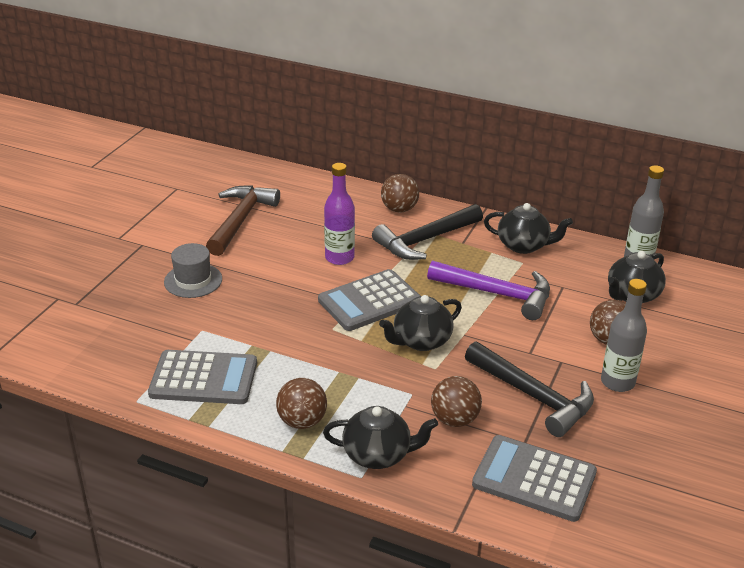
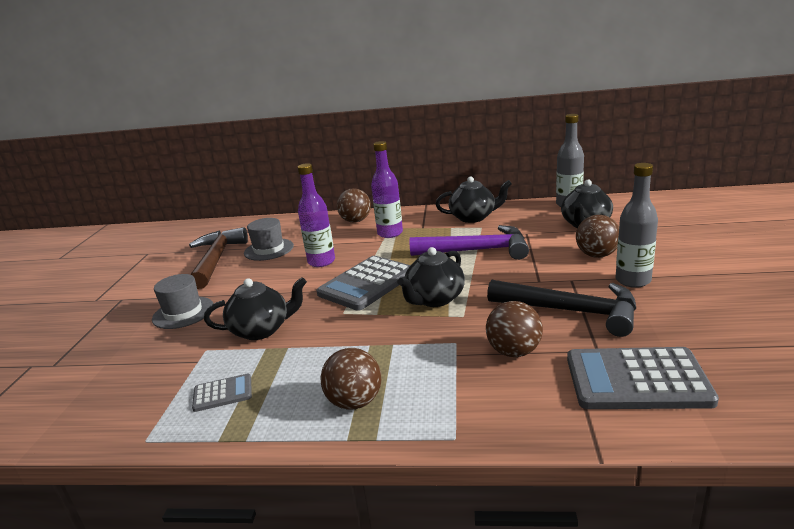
camera: 15 degrees left, 10 degrees down
grey calculator [148,350,257,404] -> grey calculator [192,374,252,412], size x0.49
black teapot [323,406,438,469] -> black teapot moved to [204,277,307,340]
black hammer [372,204,483,260] -> purple bottle [371,141,403,238]
none -> grey hat [244,218,294,261]

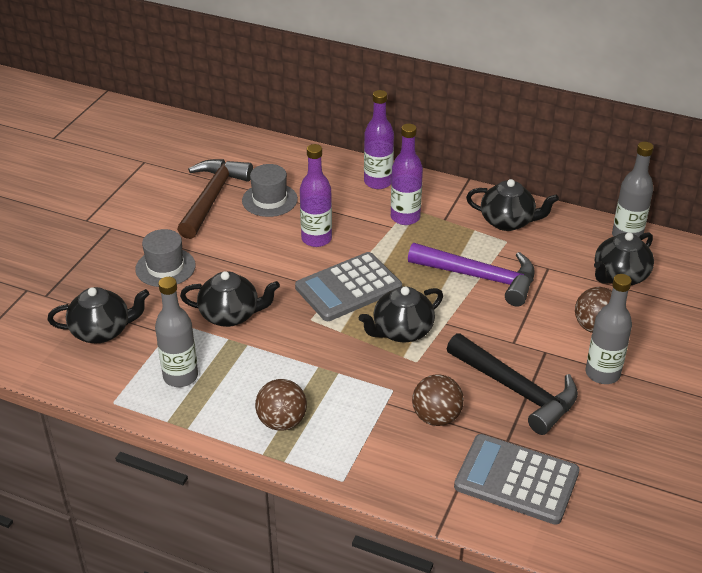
camera: 15 degrees right, 15 degrees up
grey calculator [192,374,252,412] -> grey bottle [155,277,198,387]
brown ball [337,188,371,223] -> purple bottle [364,90,394,189]
none -> black teapot [48,287,149,343]

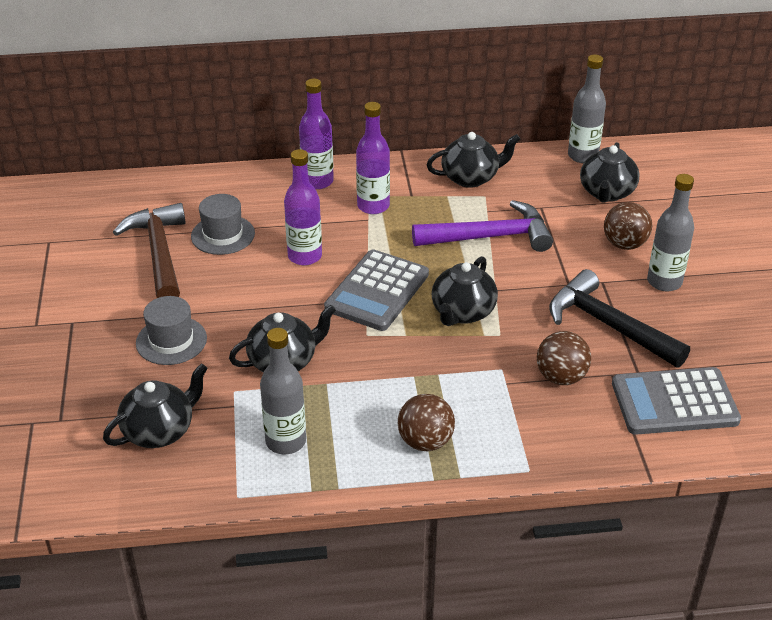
camera: 30 degrees left, 0 degrees up
black hammer [447,333,578,435] -> black hammer turned 150 degrees counterclockwise [549,269,690,367]

